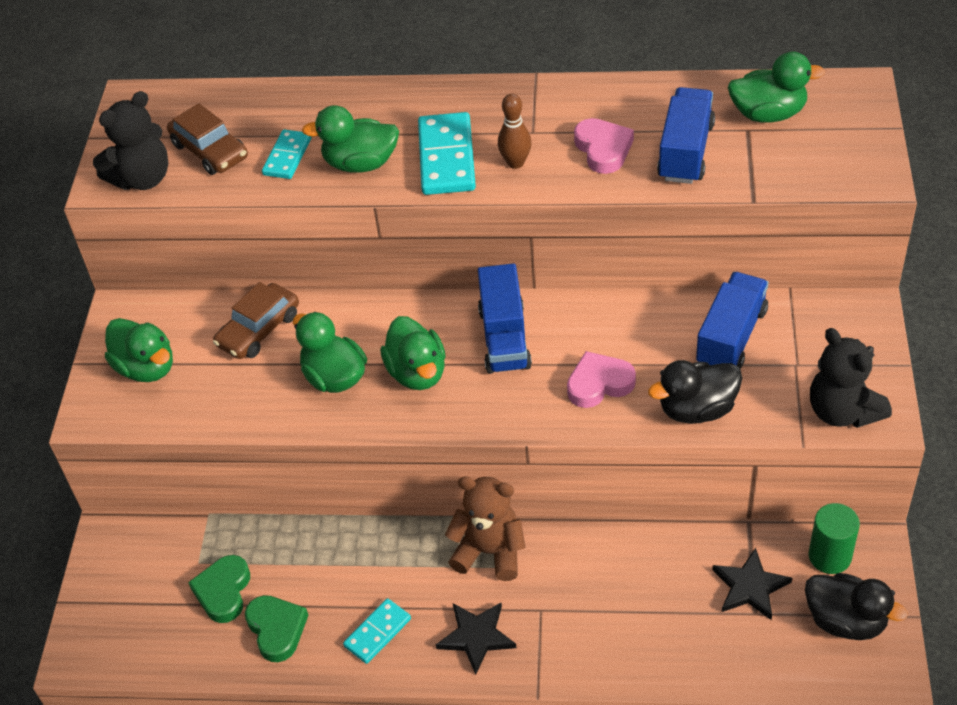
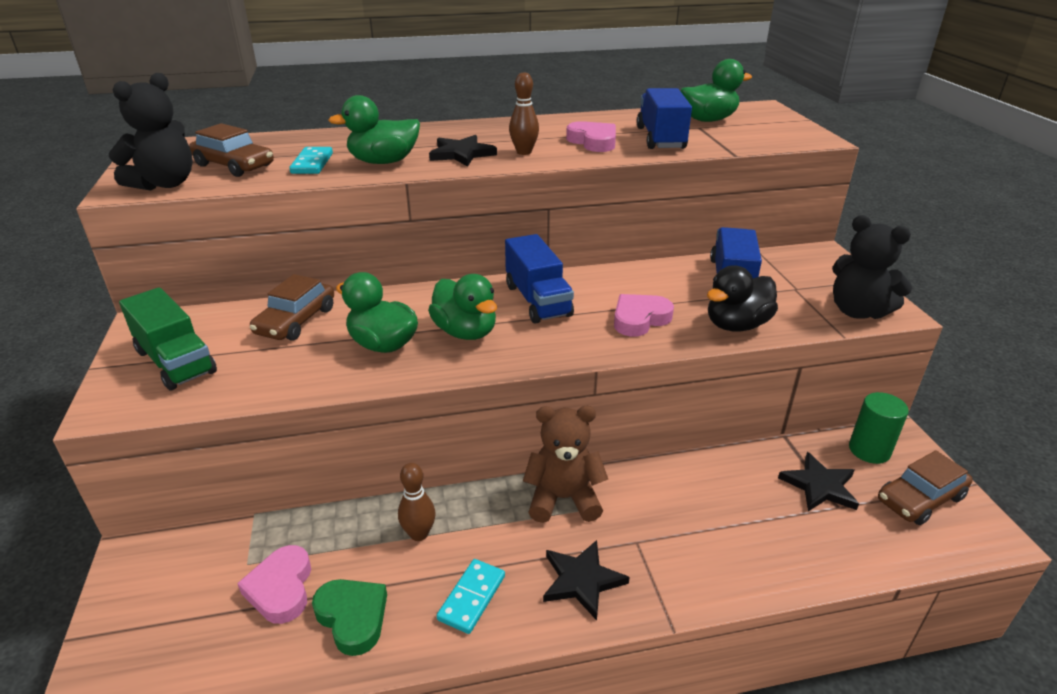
camera: 20 degrees left, 15 degrees down
green duck [105,318,173,382] -> green truck [119,287,217,391]
green heart [188,555,250,623] -> pink heart [237,545,311,624]
turquoise domino [418,112,476,195] -> black star [429,135,497,167]
black duck [805,573,908,640] -> brown car [878,450,973,525]
none -> brown bowling pin [398,463,435,541]

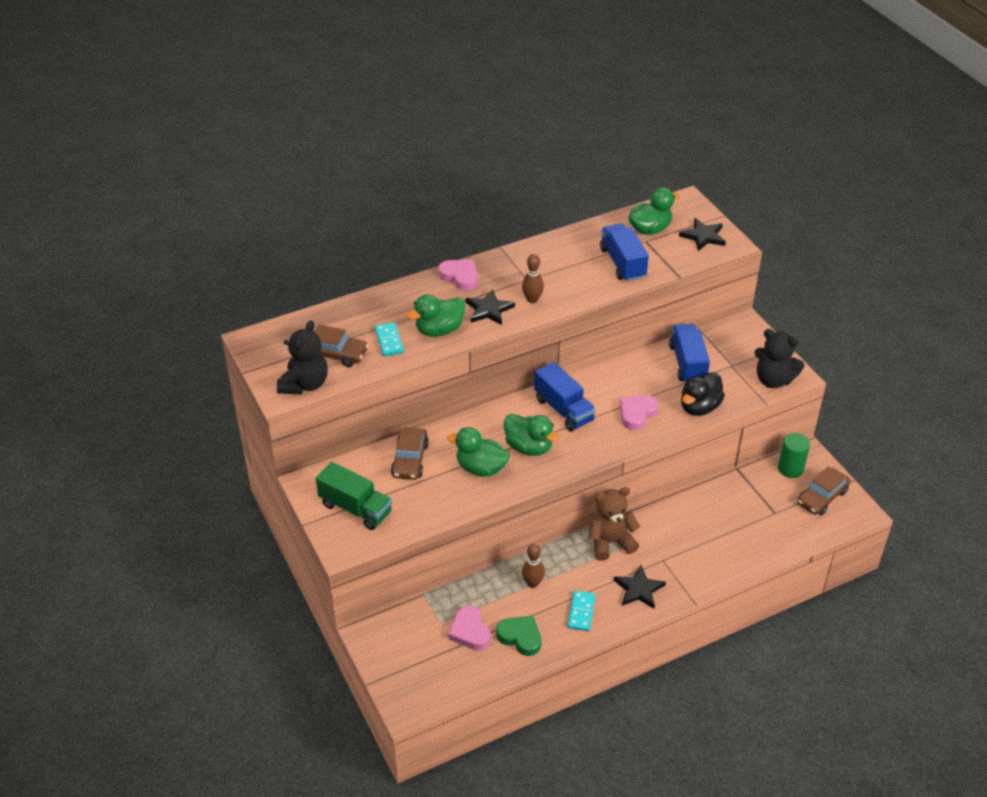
camera: 15 degrees left, 10 degrees up
pink heart [566,121,616,152] -> pink heart moved to [438,260,478,291]
black star [778,452,859,511] -> black star moved to [679,218,726,251]

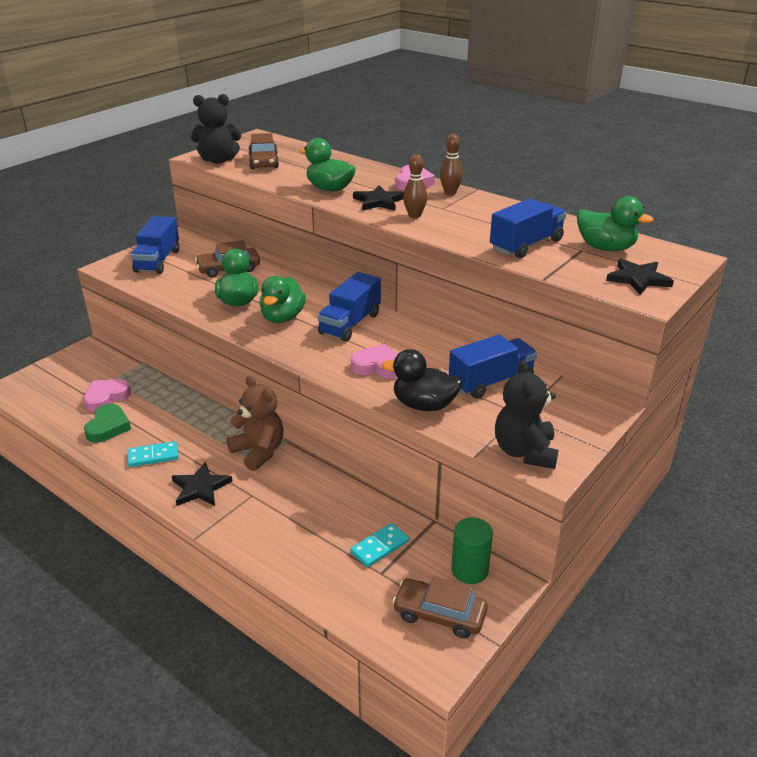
camera: 65 degrees right, 10 degrees down
green truck [316,462,392,530] -> blue truck [130,216,179,274]
turquoise domino [375,322,404,356] -> turquoise domino moved to [350,523,409,567]
brown bowling pin [522,544,545,588] -> brown bowling pin moved to [440,134,463,195]

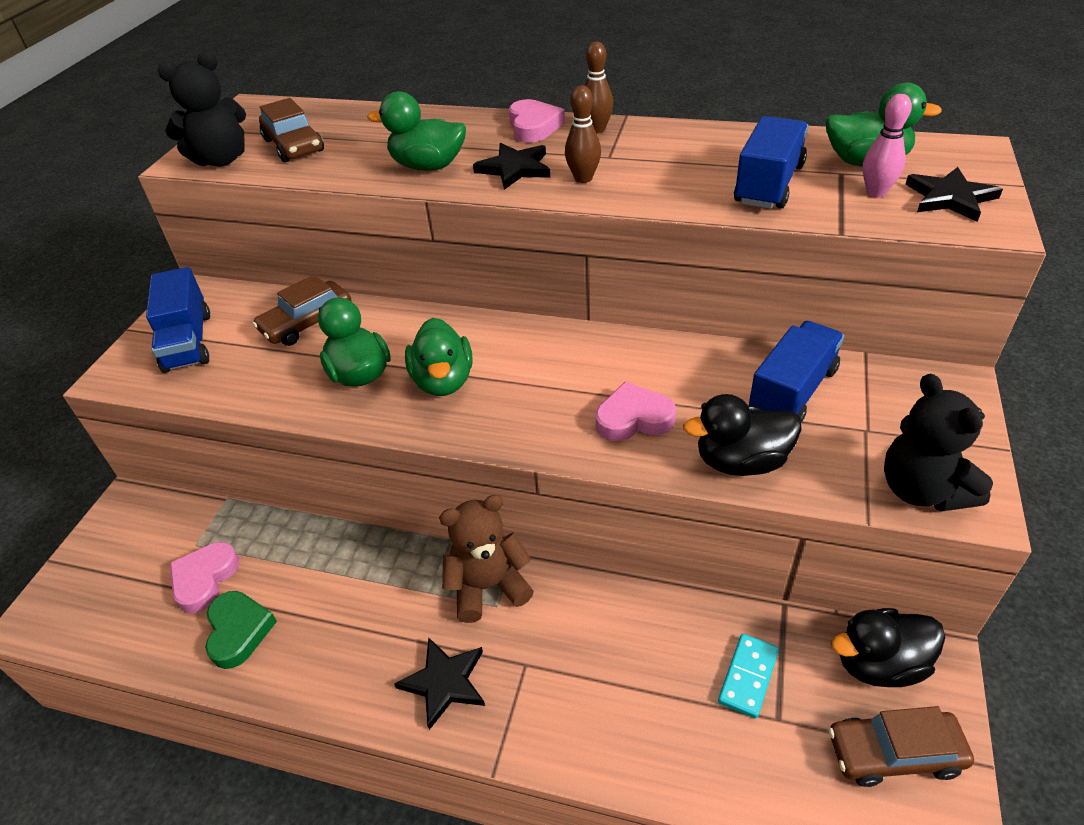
camera: 20 degrees left, 10 degrees up
turquoise domino [128,441,178,467] -> none
brown teddy bear [227,376,284,471] -> brown teddy bear turned 45 degrees counterclockwise [439,495,534,623]
blue truck [317,272,381,342] -> none
green cylinder [451,517,493,584] -> black duck [831,608,945,687]
none -> pink bowling pin [863,94,912,197]

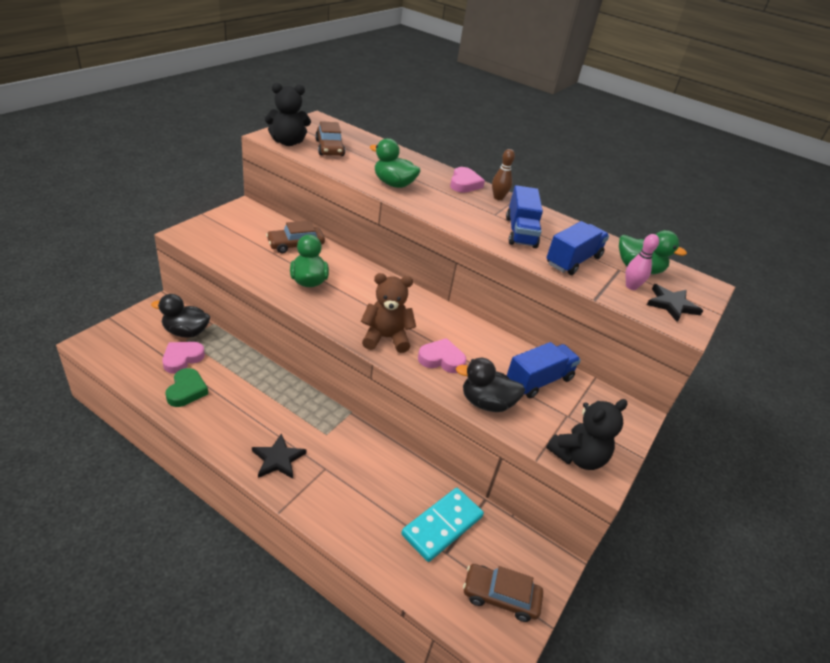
camera: 10 degrees right, 5 degrees down
blue truck [146,267,210,373] -> blue truck moved to [506,185,543,248]
green duck [405,318,473,396] -> none
brown teddy bear [439,495,534,623] -> brown teddy bear moved to [361,273,416,353]
black star [473,143,550,190] -> none
brown bowling pin [565,86,601,183] -> none
turquoise domino [718,634,779,719] -> turquoise domino [401,488,484,562], size x1.67
black duck [831,608,945,687] -> black duck moved to [151,294,210,338]
black teddy bear [884,373,993,512] -> black teddy bear turned 120 degrees counterclockwise [546,399,627,470]

